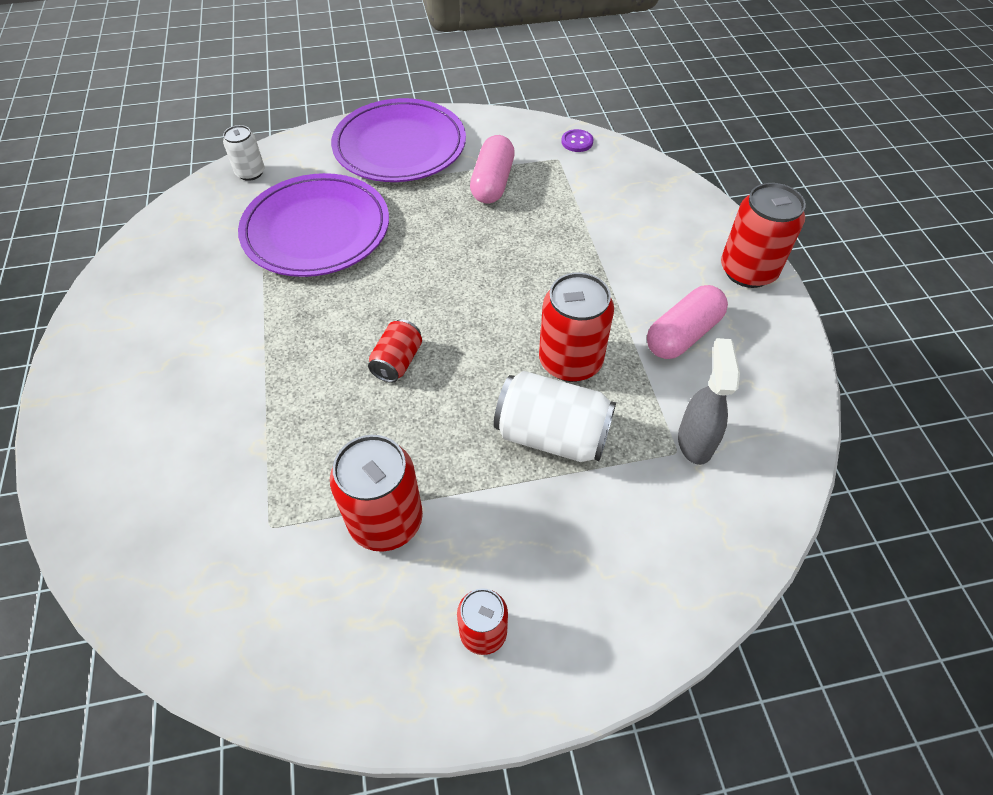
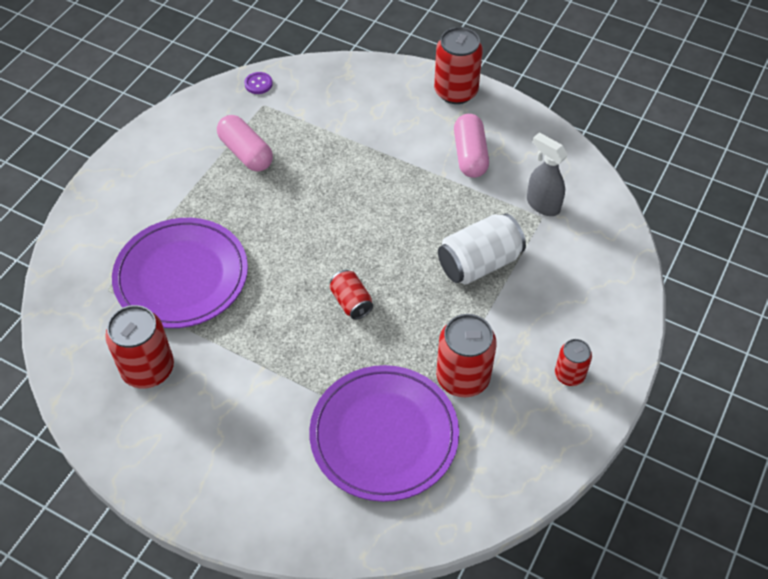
camera: 50 degrees left, 0 degrees up
white can [223,125,265,181] -> none
purple plate [331,98,466,182] -> purple plate moved to [309,365,459,502]
red can [539,272,614,382] -> red can moved to [105,305,174,388]

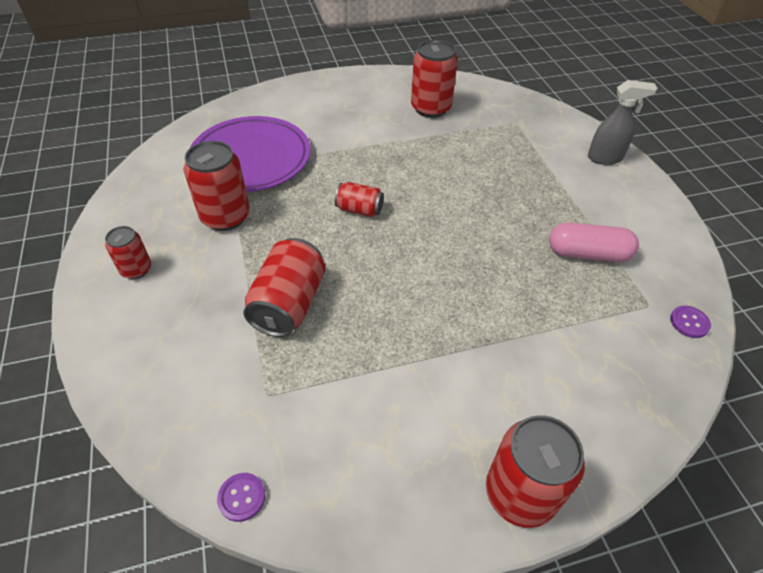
camera: 135 degrees right, 5 degrees down
purple plate [112,218,248,328] -> none
white can [438,213,526,285] -> red can [244,238,326,337]
pink capsule [454,114,489,178] -> none
grey spray bottle [527,133,568,216] -> grey spray bottle moved to [588,80,657,165]
none -> purple button [217,473,265,522]

